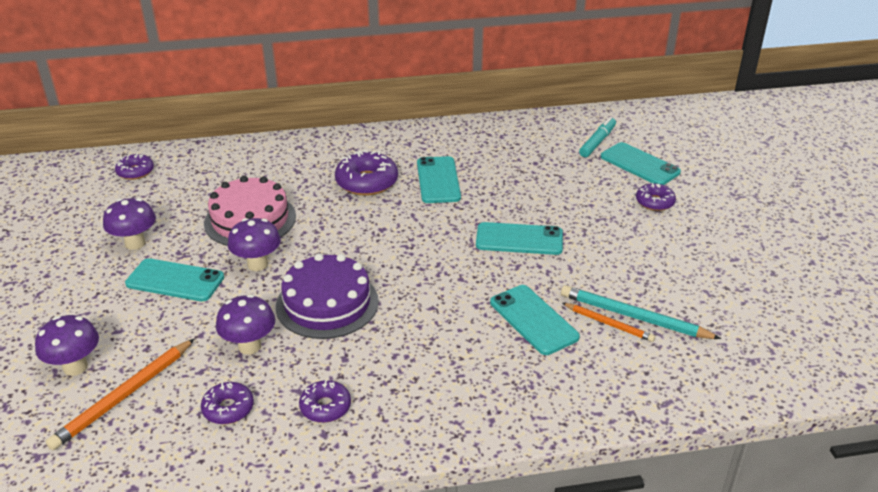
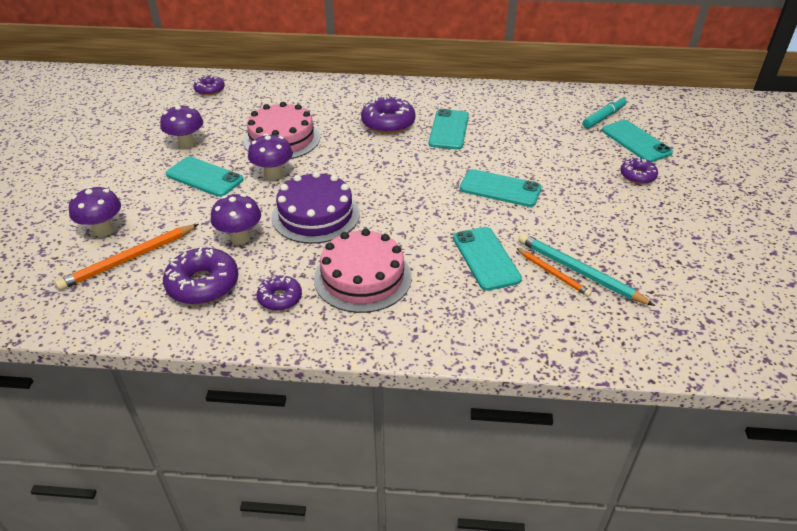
camera: 15 degrees right, 5 degrees up
purple donut [201,382,254,424] -> purple donut [163,247,238,304], size x1.67
none -> pink cake [314,229,412,313]

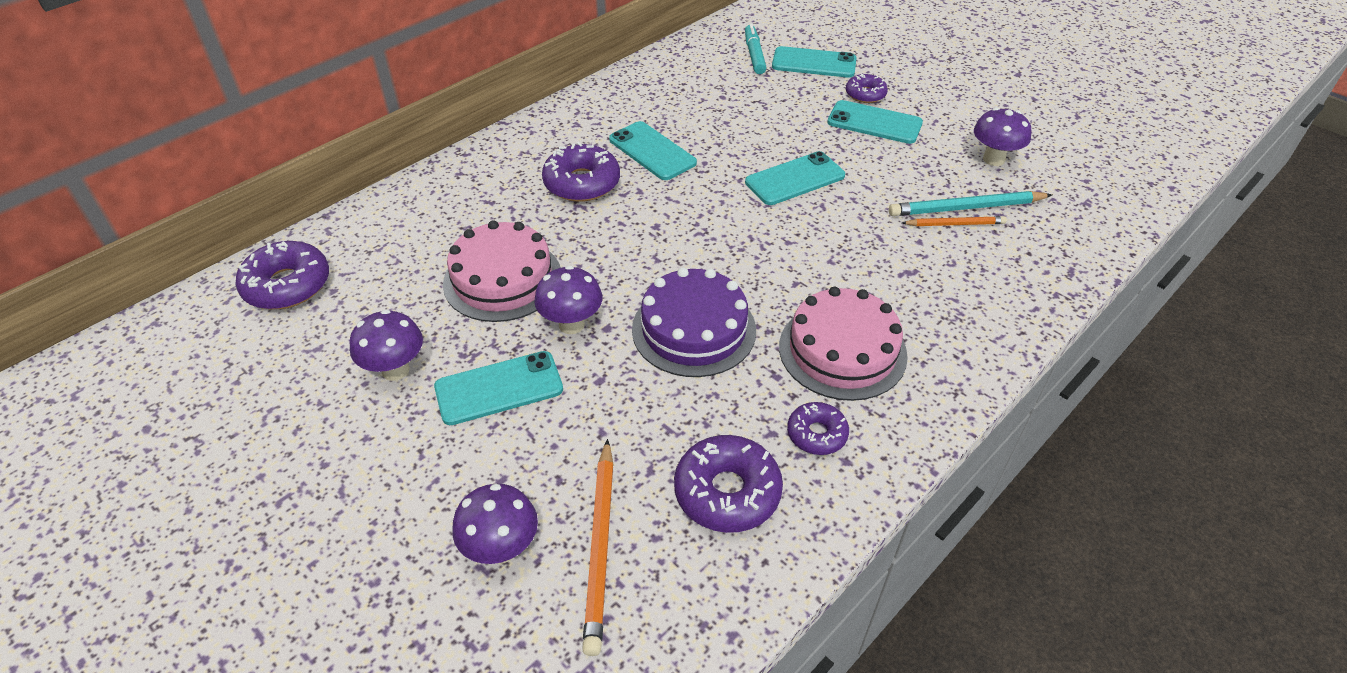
camera: 50 degrees left, 5 degrees up
purple donut [194,75,225,96] -> purple donut [235,241,329,309], size x1.67
purple mushroom [211,194,261,245] -> purple mushroom moved to [974,107,1032,166]
turquoise phone [453,227,522,291] -> turquoise phone moved to [827,100,923,144]

